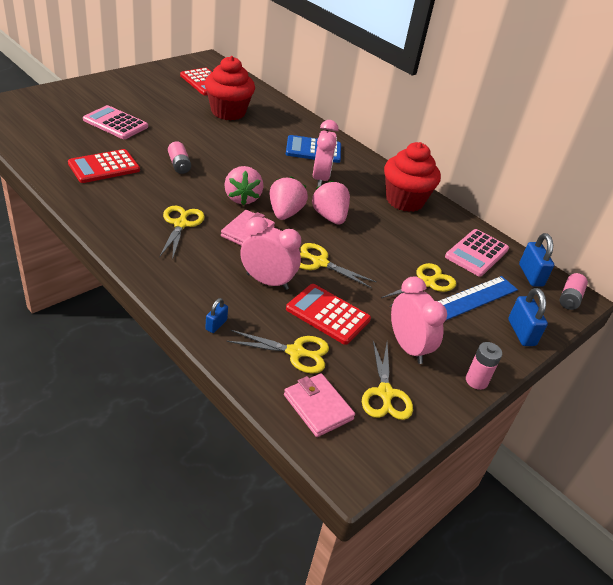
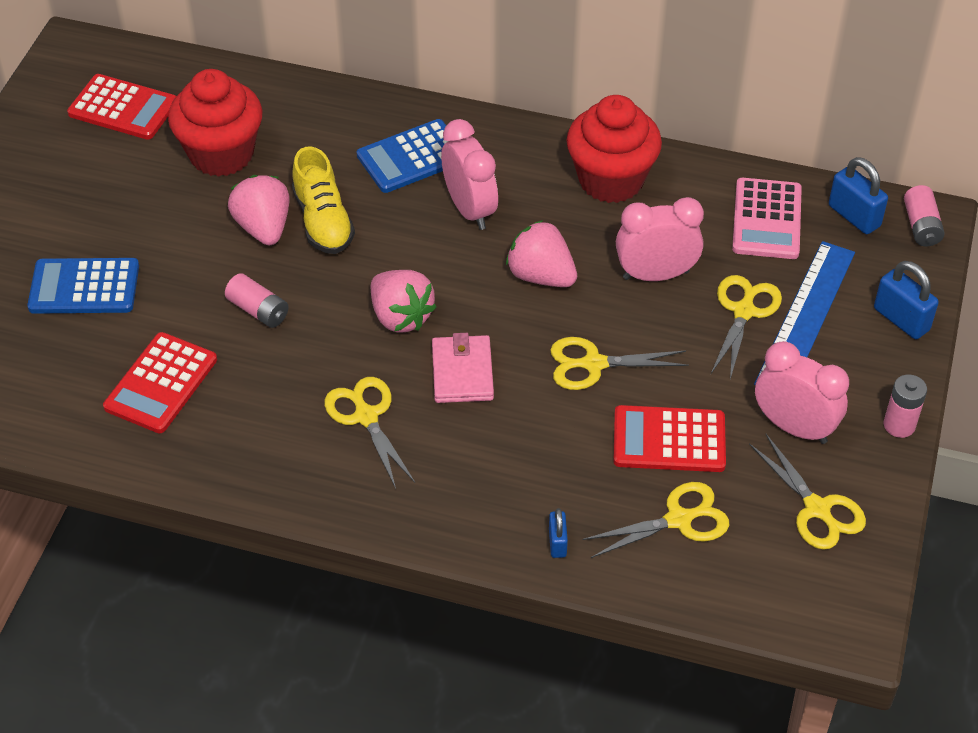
camera: 25 degrees left, 10 degrees up
pink calculator [83,105,148,139] -> blue calculator [27,258,139,314]
pink clock [240,217,301,290] -> pink clock moved to [616,197,704,281]
pink strawberry [269,176,308,220] -> pink strawberry moved to [228,175,290,245]
pink wallet [284,373,355,437] -> none
none -> yellow shoe [292,146,355,254]

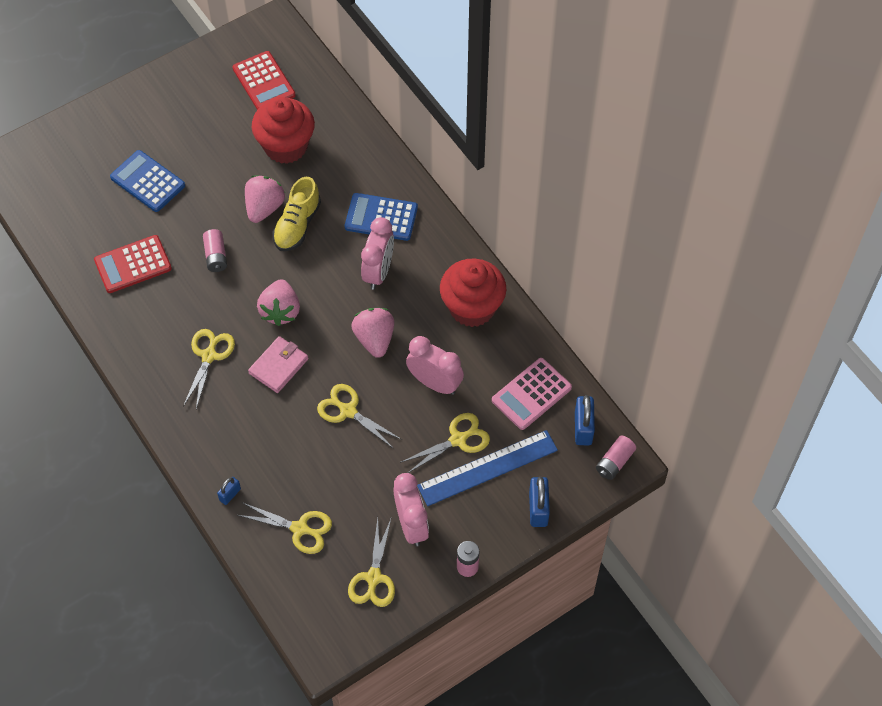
camera: 40 degrees right, 10 degrees up
red calculator [613,405,726,472] -> none

